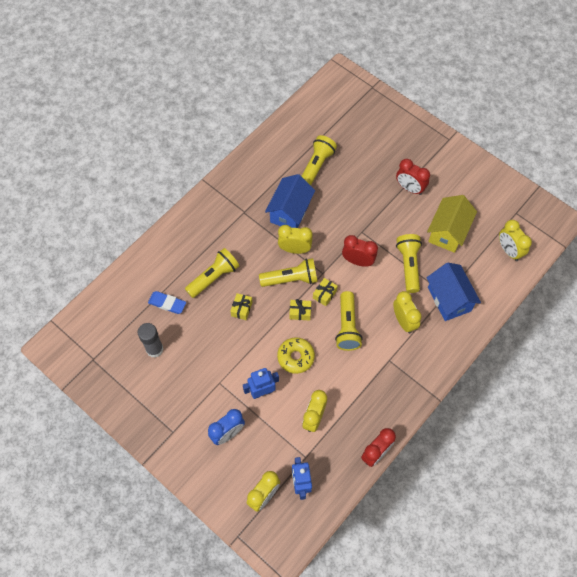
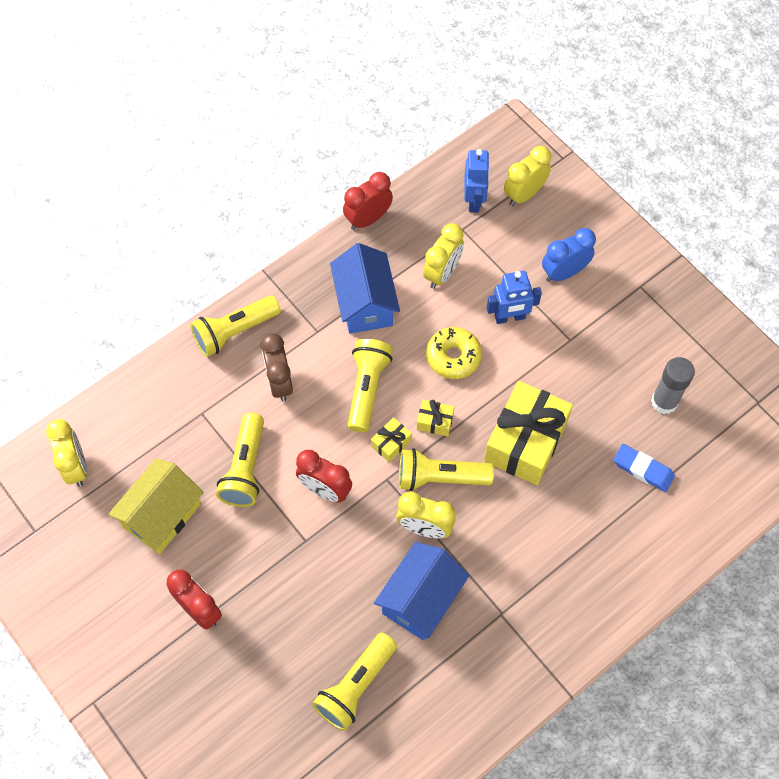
camera: 170 degrees left, 0 degrees up
yellow flashlight [185,248,239,298] -> yellow flashlight moved to [190,296,281,357]
yellow gift [230,293,253,320] -> yellow gift [484,381,573,485], size x2.31
yellow clock [393,291,422,334] -> brown clock [261,333,293,402]
blue house [427,263,481,321] -> blue house moved to [330,243,400,334]

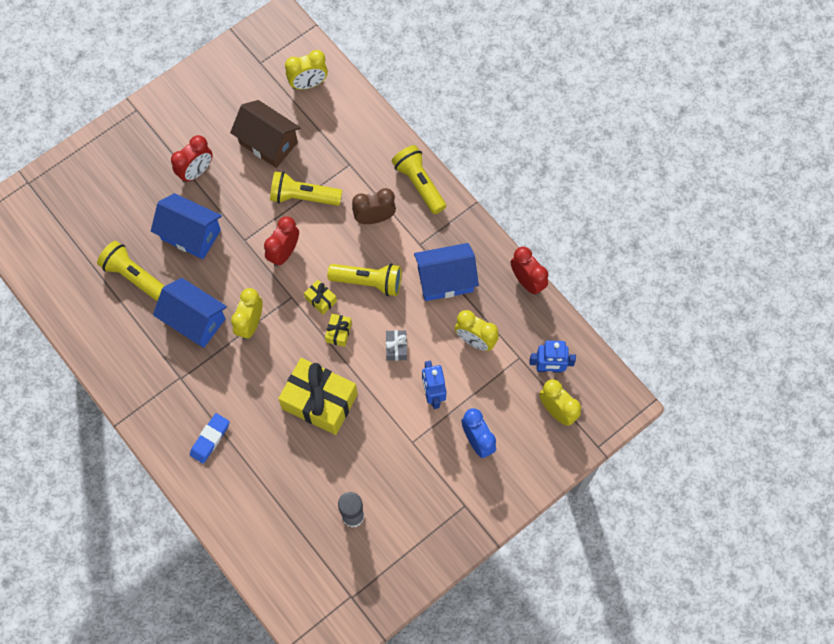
camera: 90 degrees right, 5 degrees up
yellow house [108,458,204,554] -> brown house [230,100,301,168]
yellow flashlight [399,448,494,491] -> none
yellow donut [426,327,482,379] -> grey gift [386,330,407,361]
blue eraser [614,444,675,492] -> blue eraser moved to [190,413,230,464]
none -> blue house [151,193,222,259]

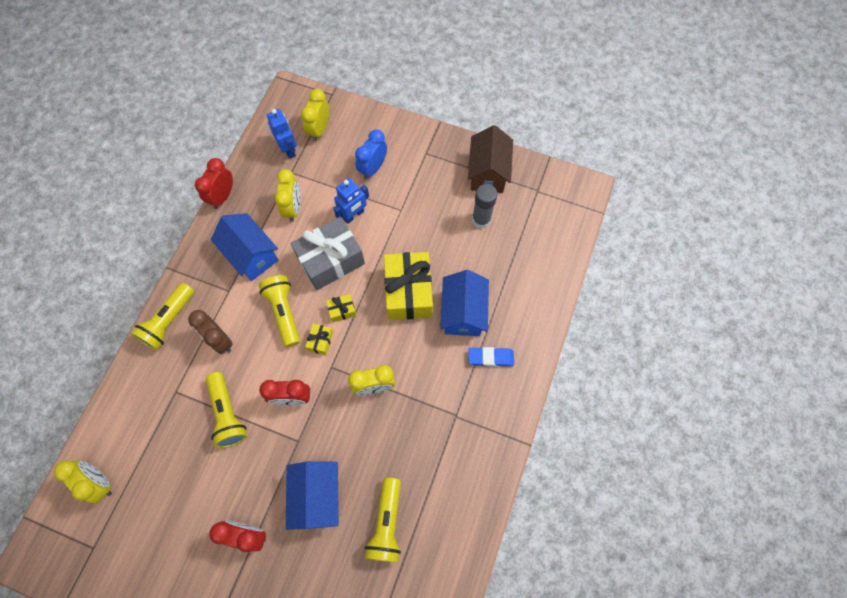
camera: 120 degrees left, 0 degrees up
blue house [153,278,227,348] -> blue house moved to [440,270,489,336]
brown house [230,100,301,168] -> brown house moved to [468,125,513,193]
grey gift [386,330,407,361] -> grey gift [290,217,365,290], size x2.31

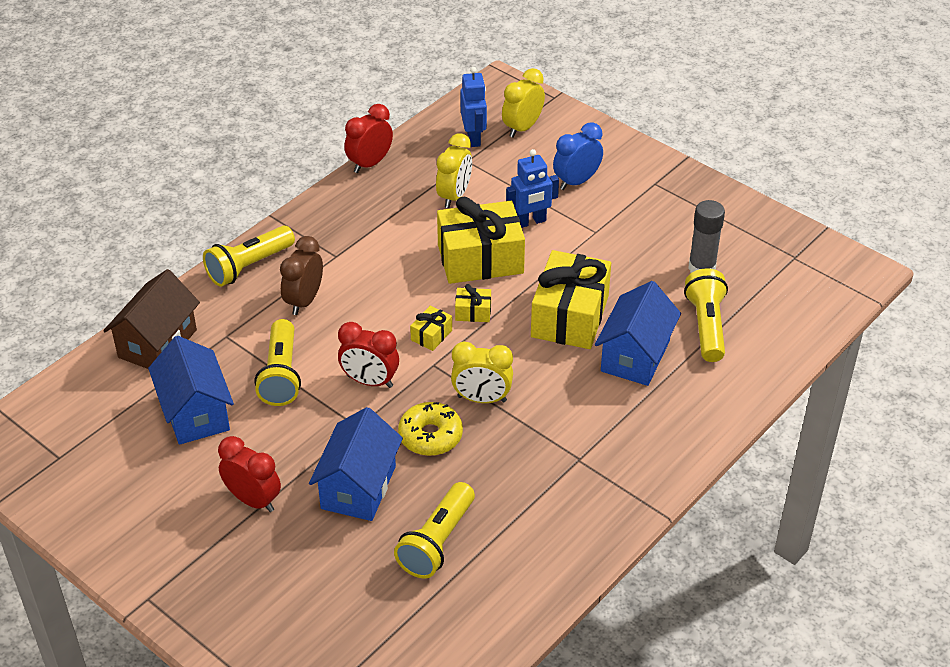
camera: 20 degrees right, 25 degrees down
yellow clock [54,460,112,503] -> none
brown clock [188,310,233,354] -> brown clock turned 45 degrees clockwise [280,236,323,315]
blue house [211,213,279,281] -> blue house moved to [148,336,234,445]
yellow flashlight [259,275,300,347] -> yellow flashlight moved to [684,268,728,362]
grey gift [290,217,365,290] -> yellow gift [437,197,525,284]
brown house [468,125,513,193] -> brown house moved to [103,269,200,369]
blue eraser [468,347,514,367] -> none
none -> yellow donut [398,402,463,456]

